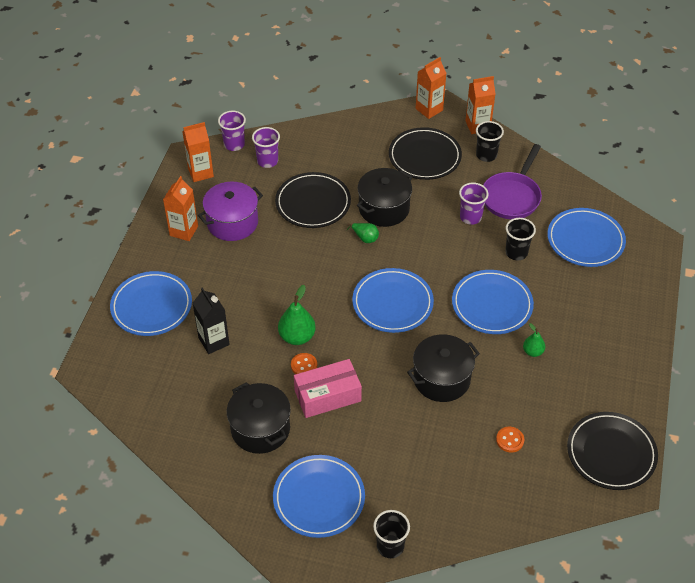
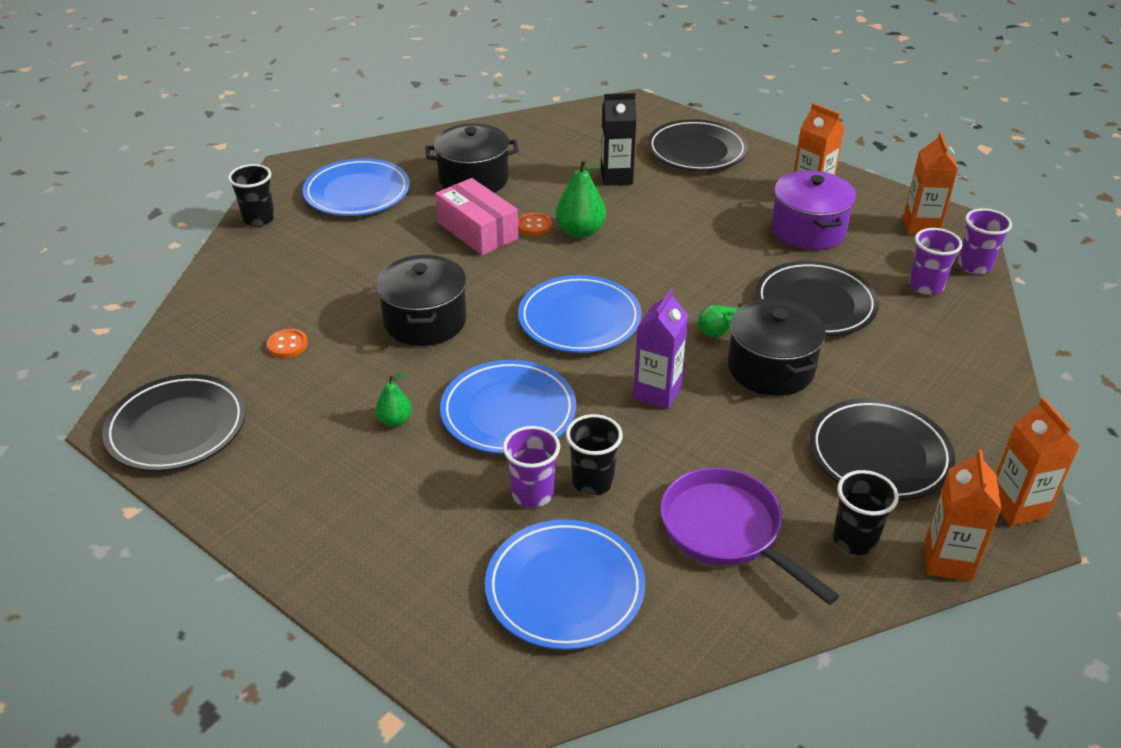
camera: 115 degrees right, 10 degrees down
blue plate [110,271,192,336] -> black plate [647,119,748,171]
pink box [294,359,362,418] -> pink box turned 45 degrees counterclockwise [435,178,519,255]
purple cup [459,183,489,225] -> purple cup moved to [503,426,560,508]
none -> purple carton [633,289,689,409]

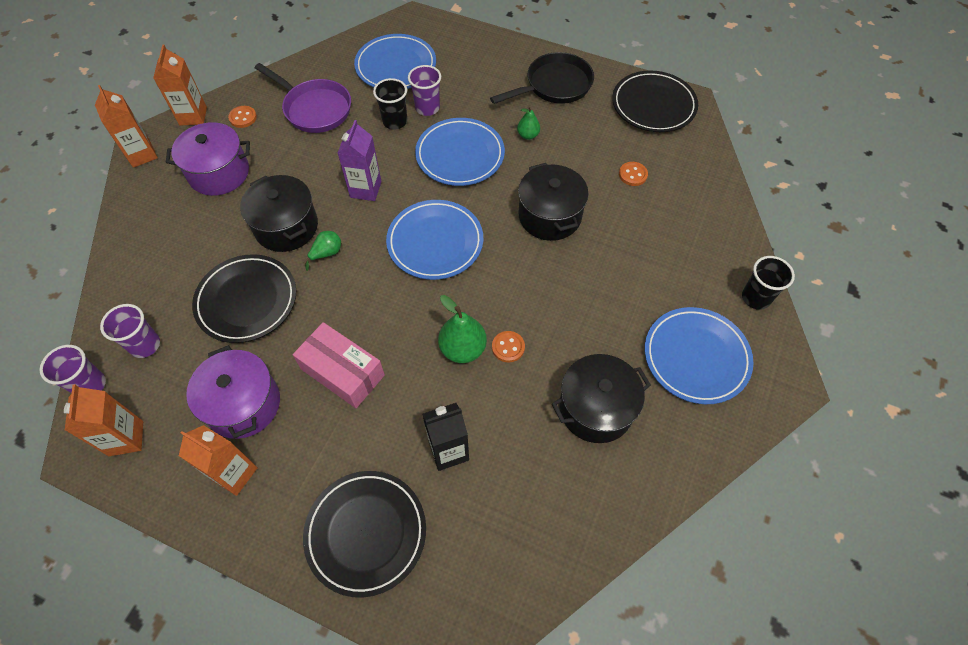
camera: 165 degrees right, 20 degrees up
pink box [435,178,519,255] -> pink box moved to [293,322,385,408]
black plate [809,398,955,501] -> purple pot [166,122,250,196]
black cup [833,470,899,555] -> orange button [228,106,257,128]
none -> black pan [490,52,594,104]

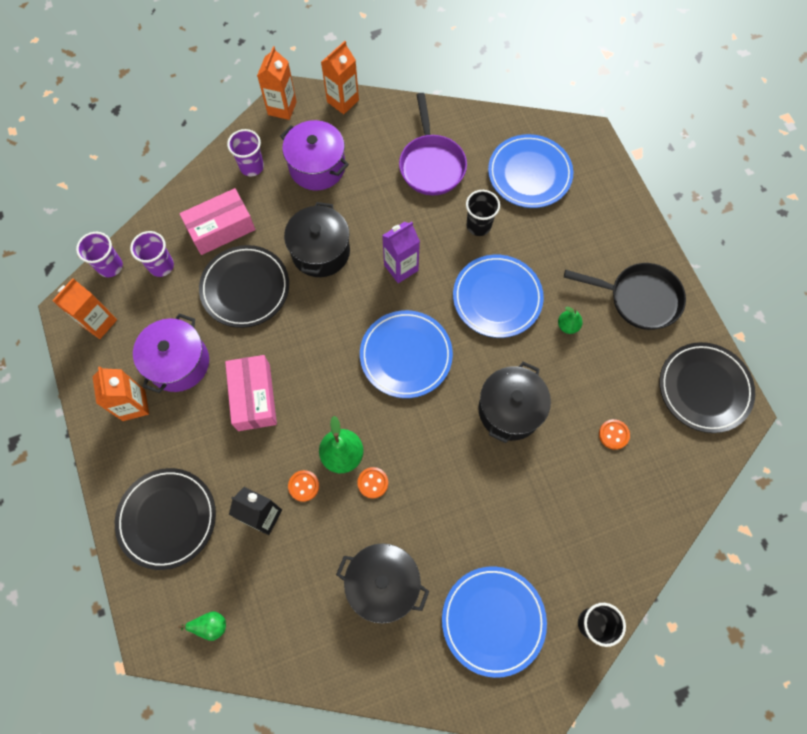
camera: 45 degrees right, 10 degrees up
orange button [228,106,257,128] -> orange button moved to [288,470,319,502]
green pear [304,231,341,271] -> green pear moved to [178,611,226,641]
purple cup [408,65,441,116] -> purple cup moved to [227,129,264,176]
none -> pink box [179,188,255,255]

